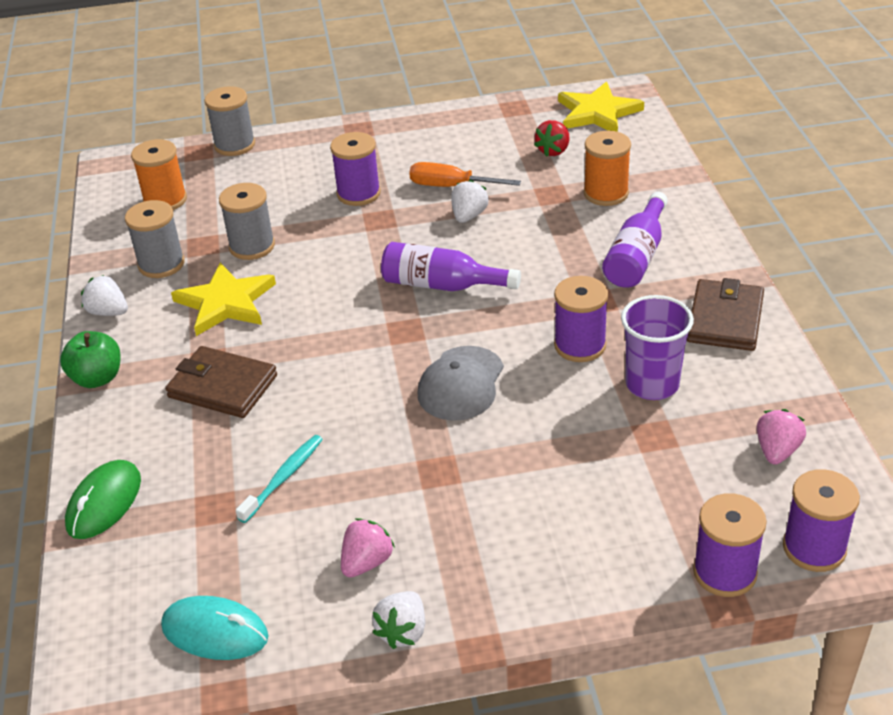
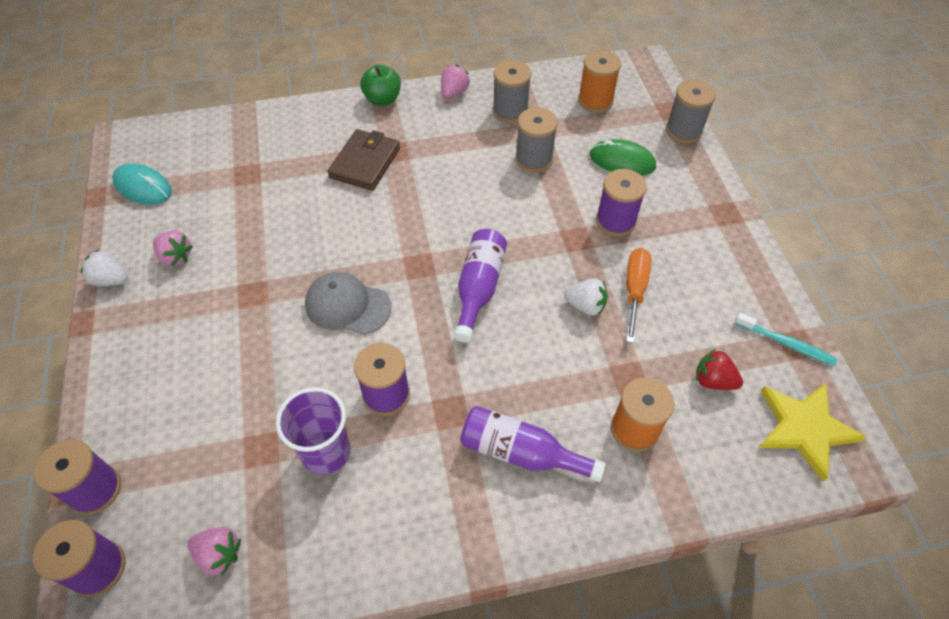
camera: 85 degrees right, 15 degrees up
green mouse [65,460,141,539] -> green mouse moved to [590,139,656,176]
white strawberry [81,275,128,316] -> pink strawberry [441,65,470,99]
turquoise mouse [161,596,269,660] -> turquoise mouse turned 75 degrees counterclockwise [112,163,172,205]
yellow star [171,262,276,336] -> none
turquoise toothbrush [236,435,323,523] -> turquoise toothbrush moved to [735,312,838,366]
brown wallet [687,278,764,351] -> none

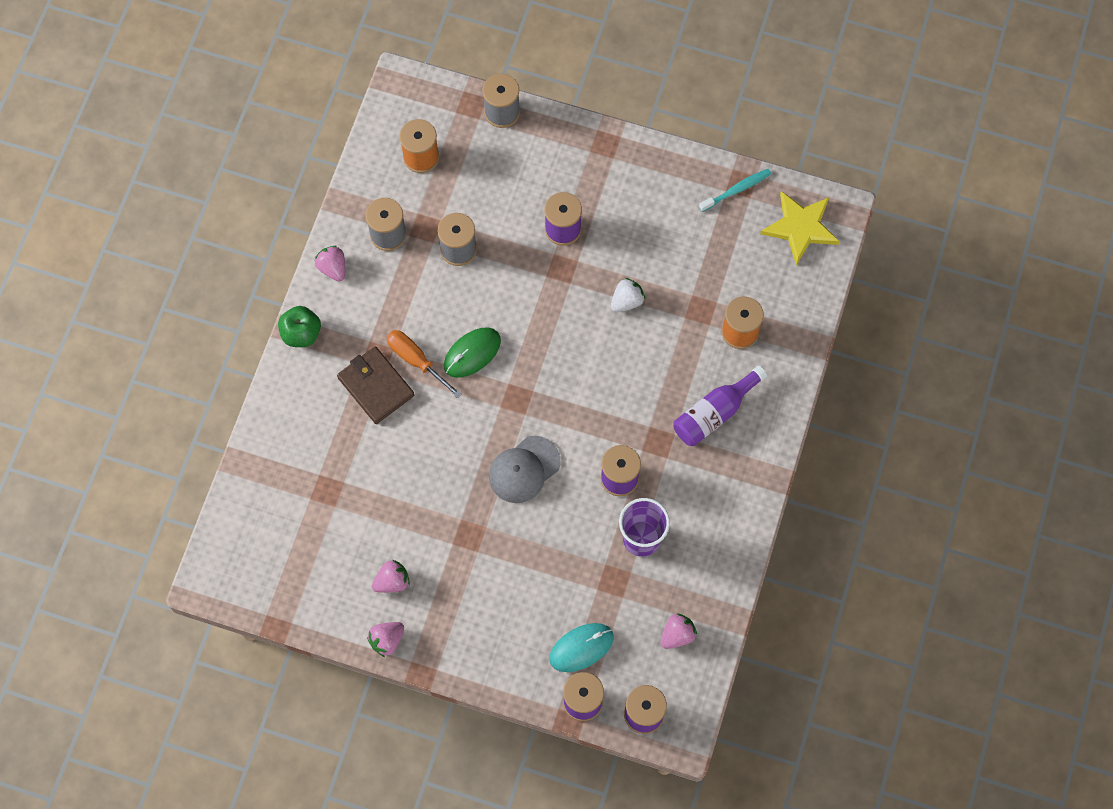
camera: 60 degrees left, 15 degrees up
white strawberry [81,249,128,286] -> pink strawberry [367,622,404,657]
turquoise mouse [112,163,172,205] -> turquoise mouse moved to [549,623,614,672]
purple bottle [454,229,507,342] -> none
green mouse [590,139,656,176] -> green mouse moved to [444,327,501,378]
orange screwdriver [626,248,651,343] -> orange screwdriver moved to [386,330,462,398]
red strawberry [696,349,743,390] -> none

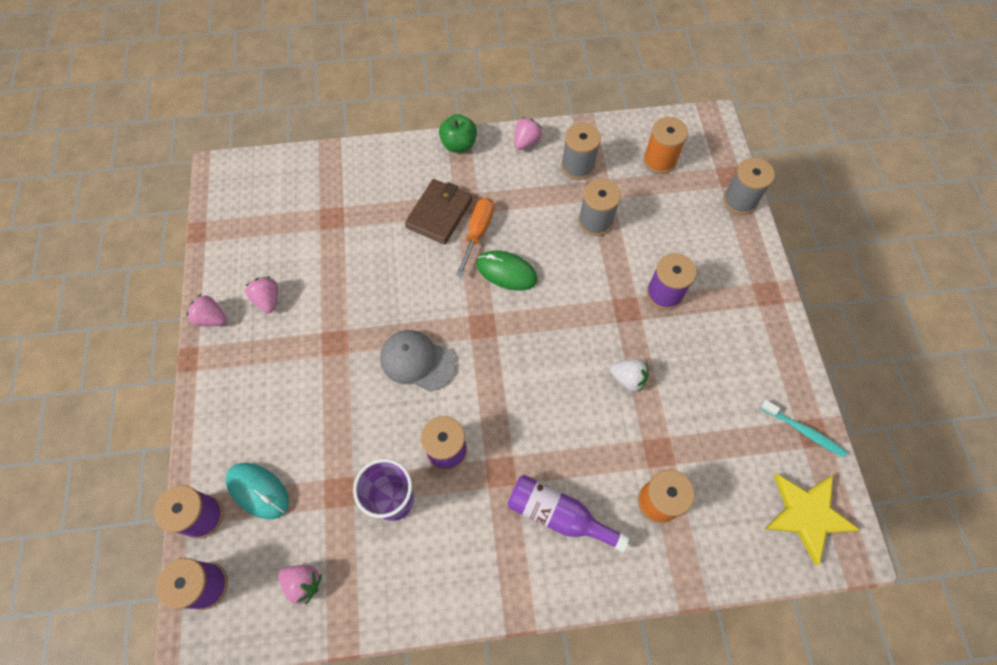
camera: 65 degrees right, 5 degrees down
pink strawberry [372,560,410,593] -> pink strawberry turned 150 degrees counterclockwise [245,276,278,313]

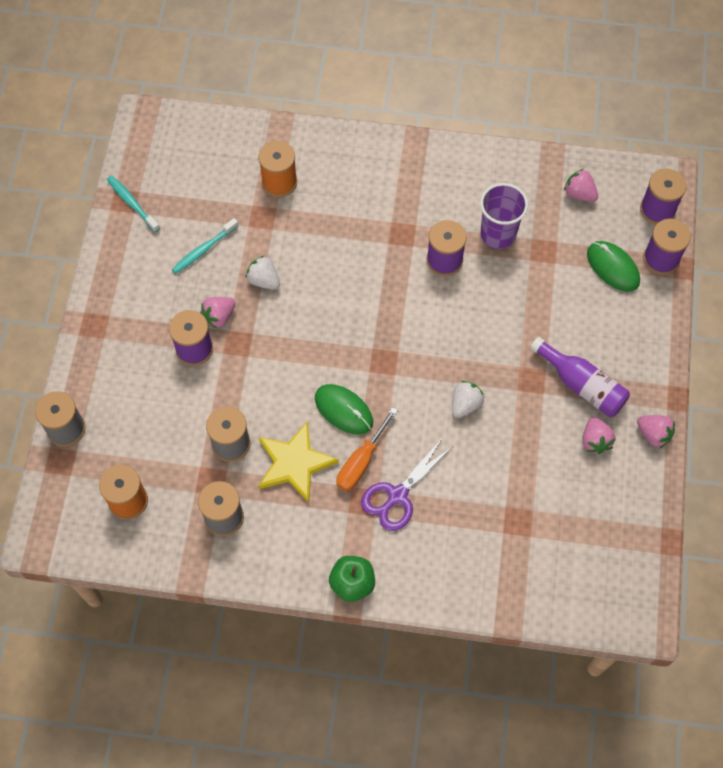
camera: 165 degrees left, 0 degrees up
turquoise mouse [226,463,289,519] -> green mouse [587,241,640,292]
grey cap [380,330,456,391] -> none
brown wallet [405,179,473,244] -> purple scissors [361,437,453,531]
purple bottle [508,475,629,552] -> purple bottle moved to [530,337,630,417]
pink strawberry [514,117,542,150] -> pink strawberry moved to [200,297,235,329]
yellow star [764,474,860,565] -> yellow star moved to [258,421,339,503]
none -> turquoise toothbrush [172,218,238,274]
none -> white strawberry [452,381,484,418]

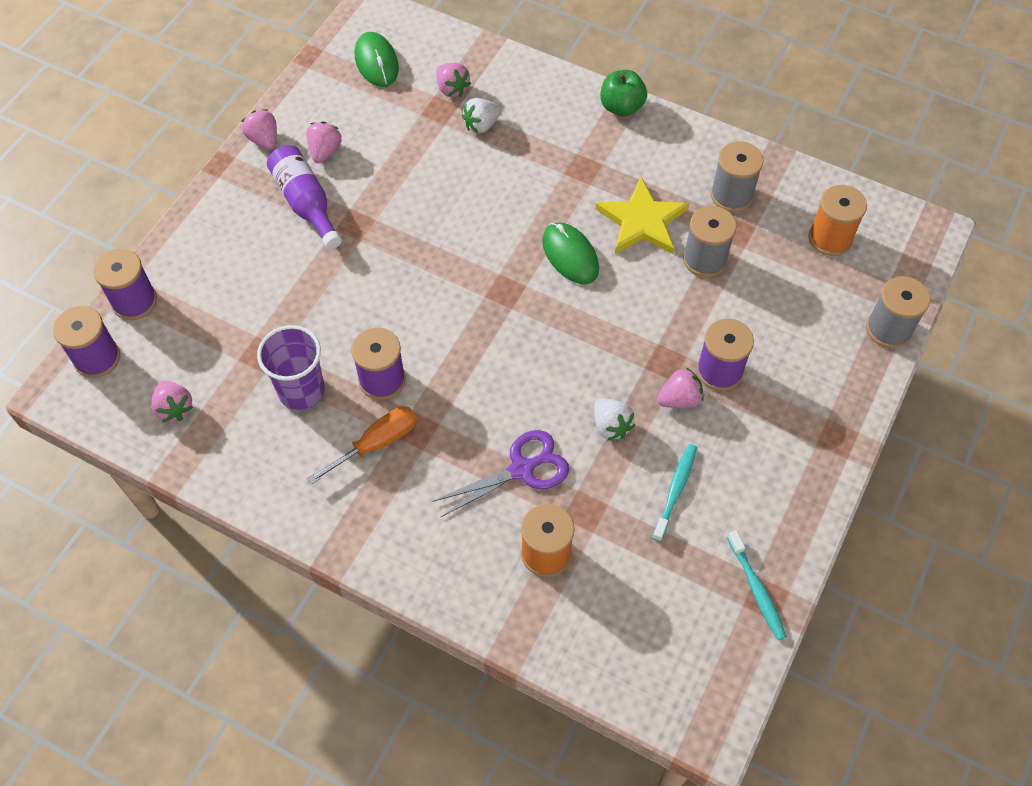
camera: 160 degrees left, 5 degrees down
turquoise toothbrush [172,218,238,274] -> turquoise toothbrush turned 45 degrees counterclockwise [652,444,697,542]
orange screwdriver [336,407,398,492] -> orange screwdriver moved to [307,406,417,485]
purple scissors [361,437,453,531] -> purple scissors moved to [432,430,569,517]
white strawberry [452,381,484,418] -> white strawberry moved to [462,98,501,134]
green mouse [587,241,640,292] -> green mouse moved to [355,32,399,87]
none -> pink strawberry [436,63,471,97]

